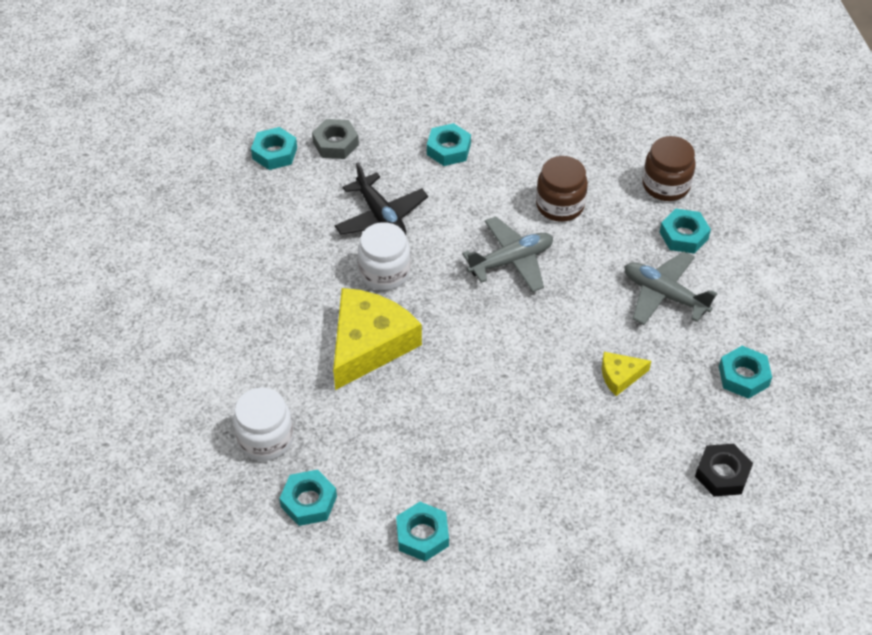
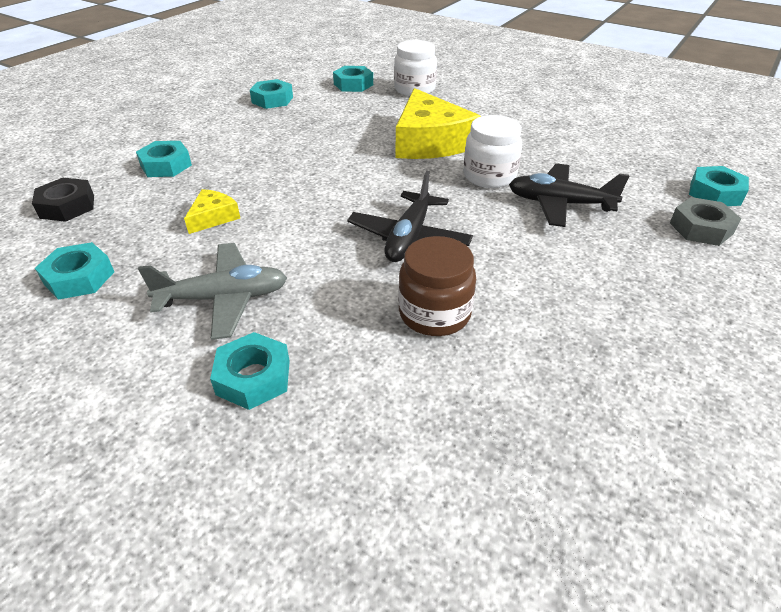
camera: 135 degrees right, 10 degrees down
turquoise nut [427,123,471,166] -> turquoise nut moved to [136,141,192,177]
grey plane [462,216,553,292] -> black plane [347,171,473,262]
brown jar [642,136,695,201] -> none

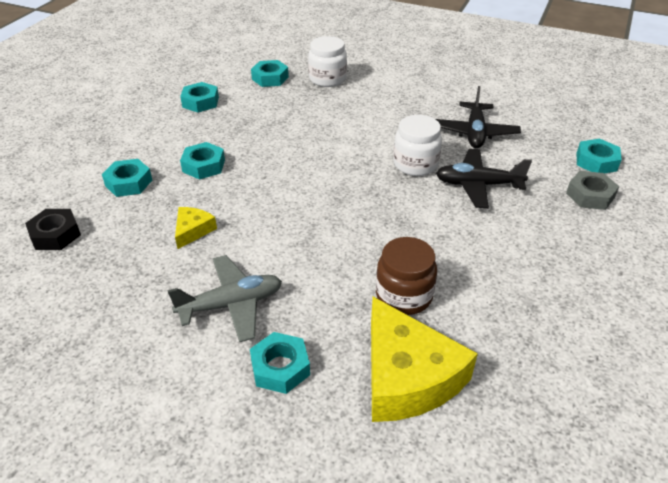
camera: 10 degrees left, 0 degrees up
turquoise nut [35,242,114,300] -> turquoise nut moved to [180,142,225,180]
black plane [347,171,473,262] -> black plane moved to [436,86,521,148]
yellow cheese [396,88,481,159] -> yellow cheese moved to [371,297,478,422]

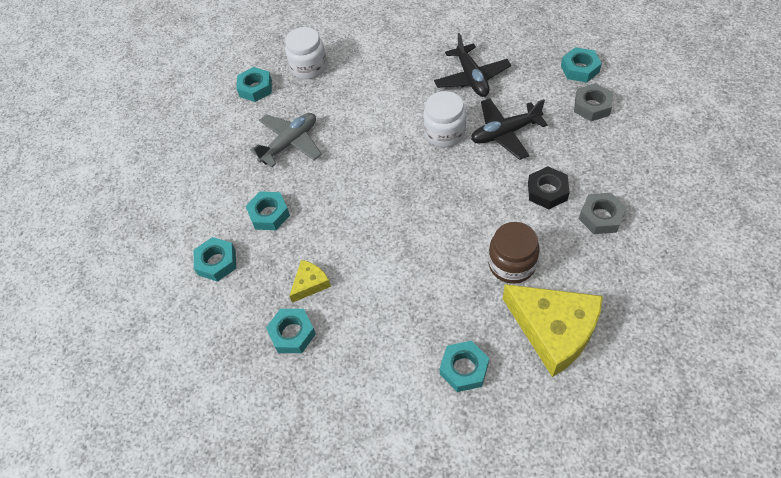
camera: 20 degrees left, 15 degrees up
black nut [25,209,81,250] -> black nut moved to [528,166,570,209]
grey plane [167,255,282,342] -> grey plane moved to [250,113,322,167]
yellow cheese [175,207,217,249] -> yellow cheese turned 45 degrees clockwise [290,260,331,303]
turquoise nut [180,82,219,112] -> turquoise nut moved to [266,309,316,353]
none -> grey nut [579,193,627,234]

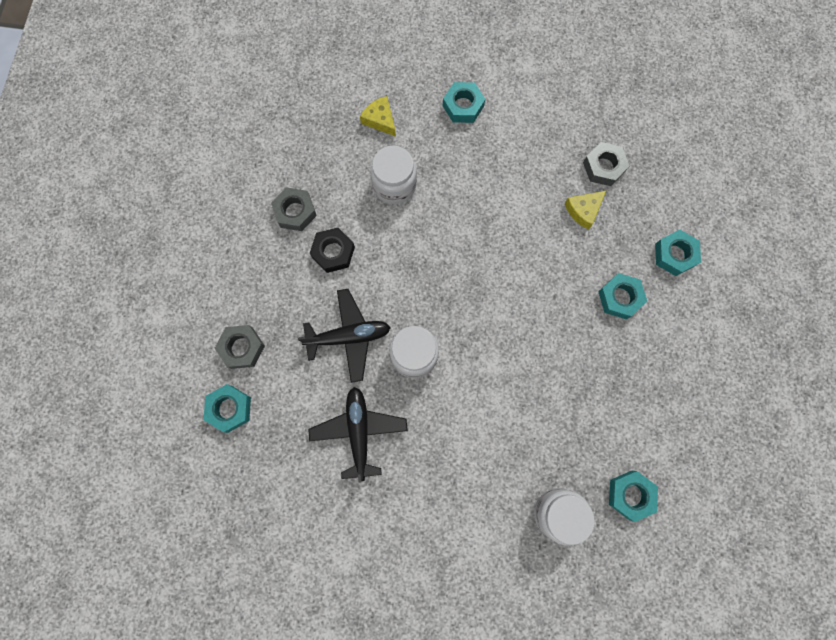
camera: 175 degrees left, 20 degrees up
grey plane [250,113,322,167] -> none
turquoise nut [266,309,316,353] -> grey nut [583,142,630,186]
brown jar [488,222,540,284] -> white jar [370,146,417,204]
yellow cheese [503,284,603,377] -> yellow cheese [360,96,396,137], size x0.47

